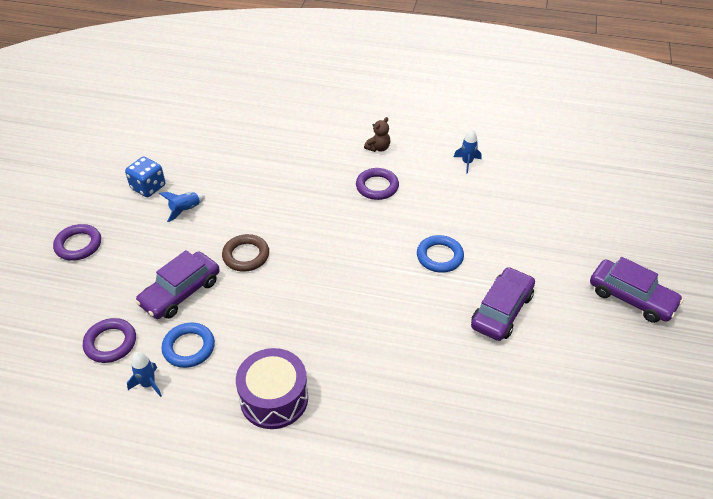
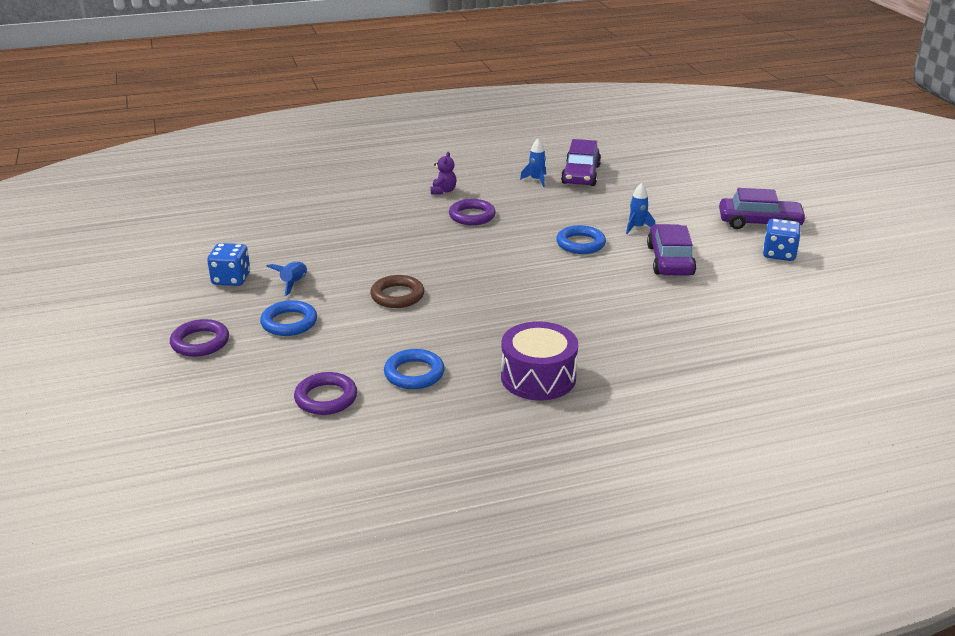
camera: 30 degrees left, 15 degrees down
blue rocket [127,352,162,397] -> blue rocket moved to [626,183,655,234]
purple car [135,250,220,319] -> purple car moved to [561,139,601,186]
brown teddy bear [364,117,390,152] -> purple teddy bear [430,152,456,195]
none -> blue ring [260,300,317,336]
none -> blue dice [763,219,801,261]

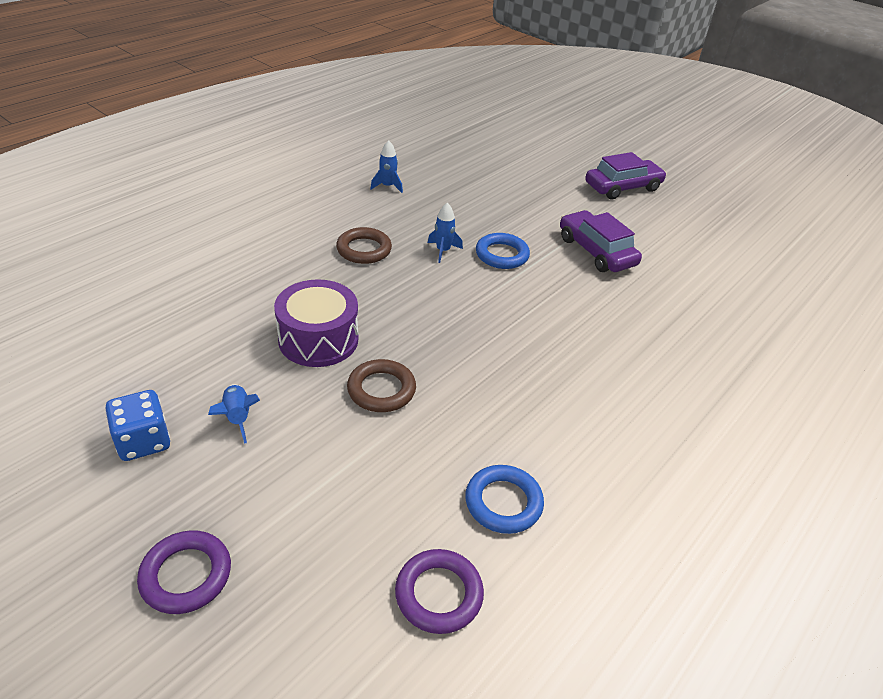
camera: 35 degrees left, 10 degrees up
blue ring [260,300,317,336] -> none
purple teddy bear [430,152,456,195] -> none
purple ring [449,199,496,225] -> brown ring [336,227,392,264]
purple drum [501,321,578,400] -> purple drum moved to [274,279,358,367]
purple car [561,139,601,186] -> none
blue rocket [626,183,655,234] -> blue rocket moved to [428,203,463,263]
blue dice [763,219,801,261] -> none

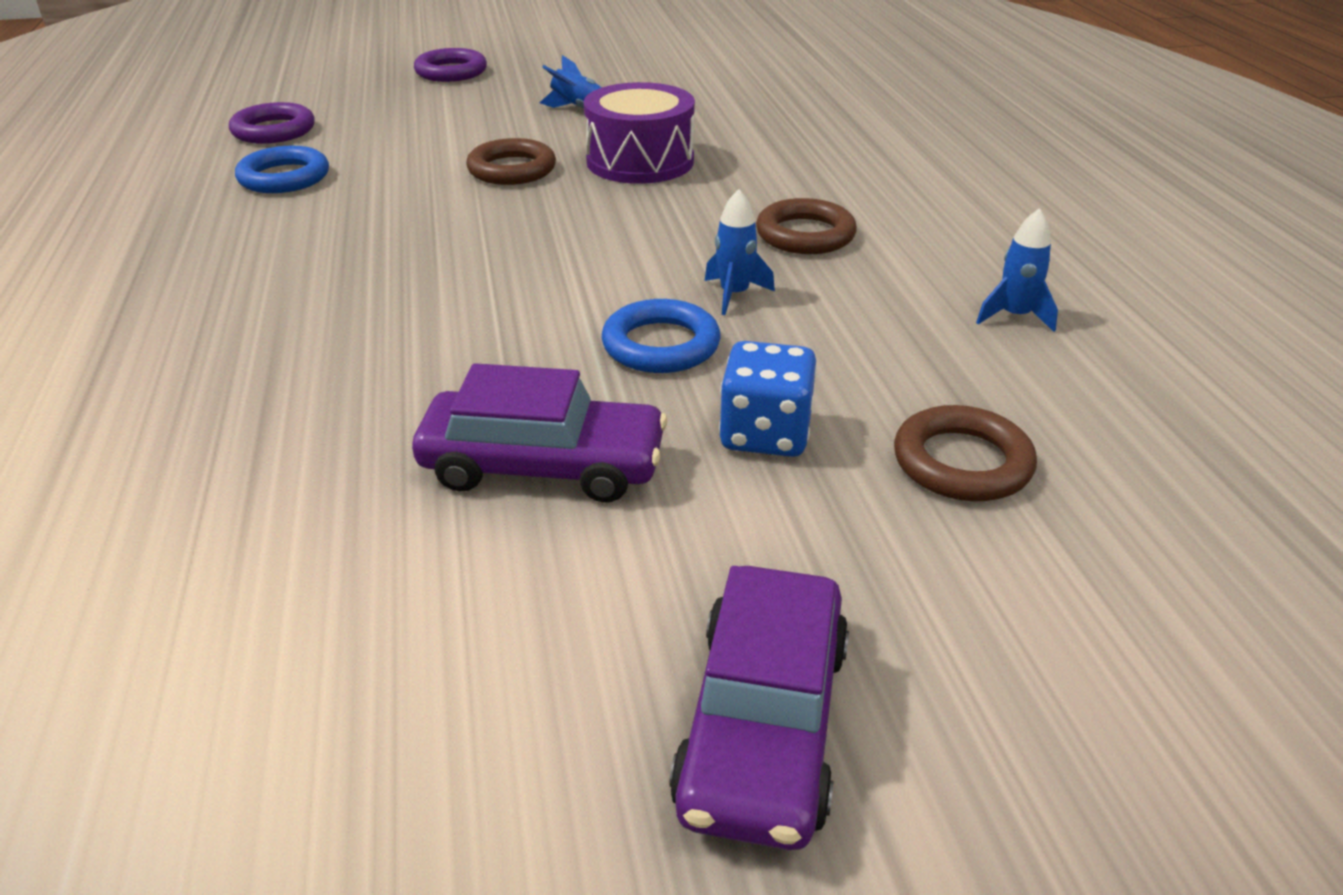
camera: 130 degrees right, 5 degrees down
blue dice [105,390,170,461] -> blue dice moved to [719,341,817,457]
none -> brown ring [894,405,1037,501]

